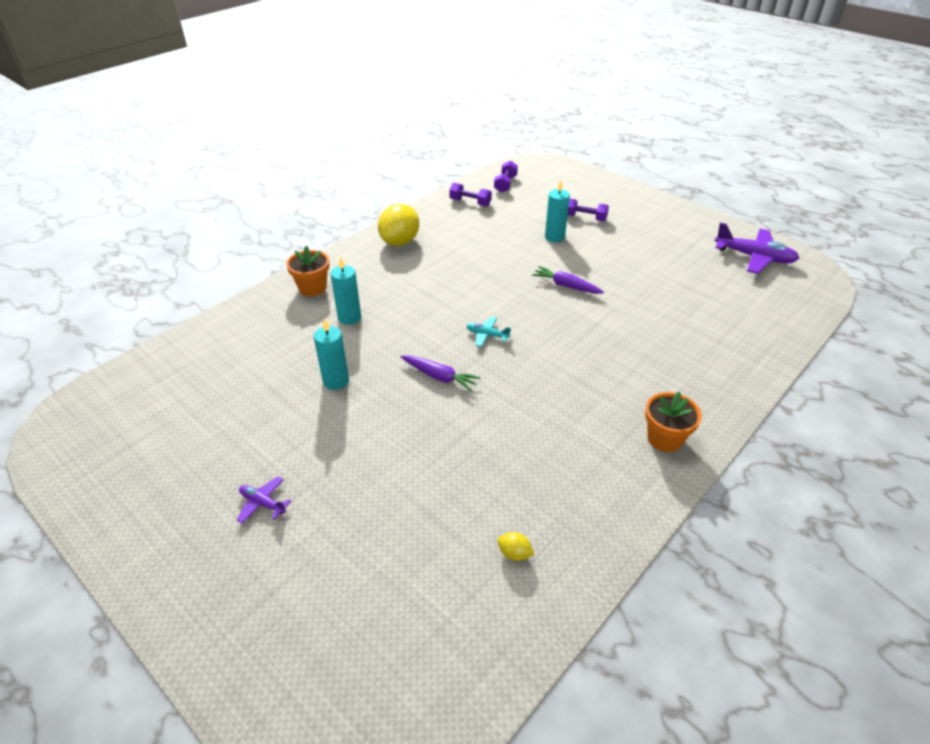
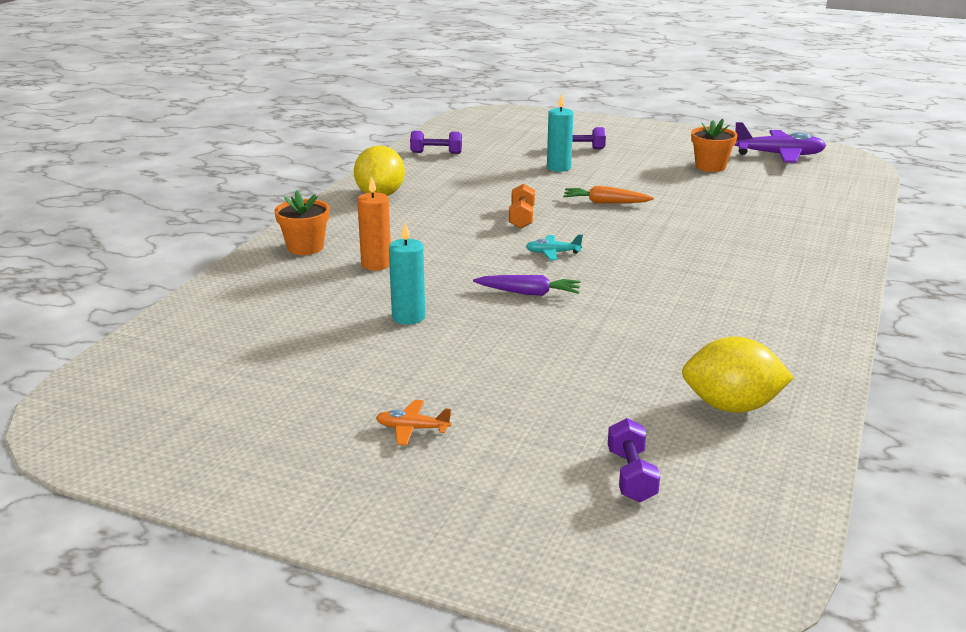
camera: 20 degrees left, 15 degrees down
purple plane [237,476,291,524] -> orange plane [376,400,451,446]
turquoise candle [330,256,361,325] -> orange candle [357,176,391,271]
purple dumbbell [494,161,518,193] -> purple dumbbell moved to [608,418,660,502]
yellow lemon [498,532,534,561] -> yellow lemon [682,337,794,413], size x2.36
purple carrot [532,266,604,294] -> orange carrot [563,186,654,203]
orange flower pot [645,392,702,452] -> orange flower pot moved to [691,119,738,172]
none -> orange dumbbell [509,184,535,229]

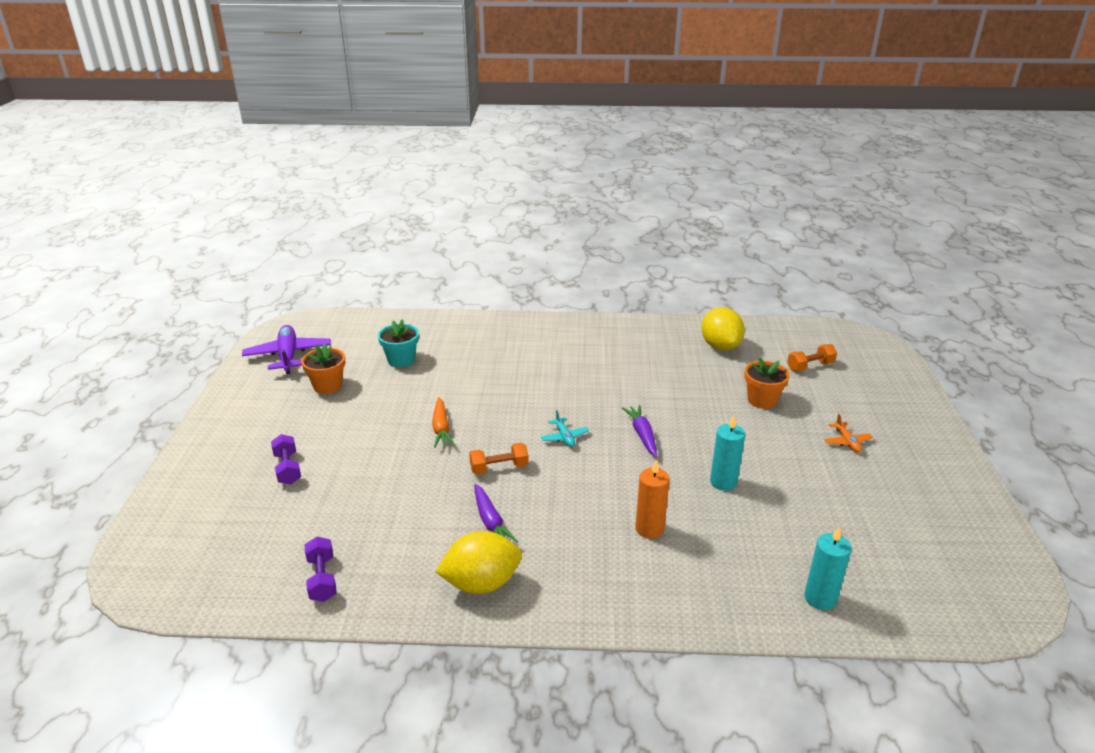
camera: 110 degrees left, 5 degrees up
orange flower pot [274,190,330,255] -> orange flower pot moved to [744,357,790,409]
turquoise candle [547,94,574,172] -> turquoise candle moved to [804,526,852,610]
purple dumbbell [608,418,660,502] -> orange dumbbell [787,344,837,371]
none -> turquoise flower pot [378,319,419,368]
none -> purple carrot [474,484,518,543]

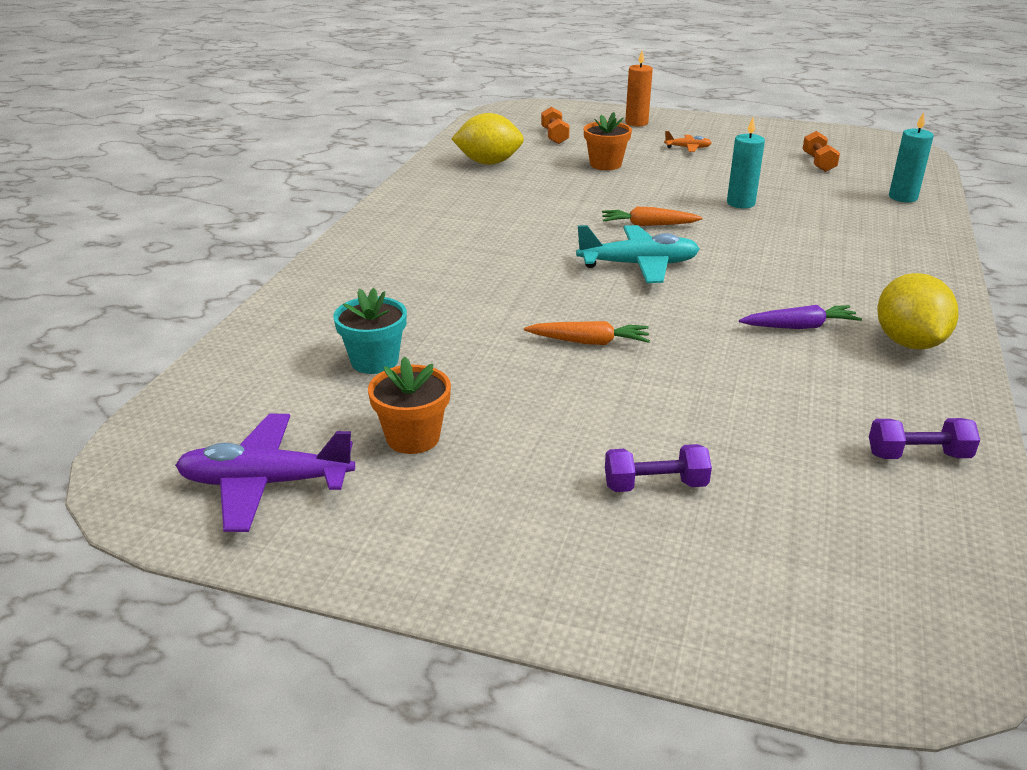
camera: 75 degrees left, 0 degrees up
orange dumbbell [469,443,529,475] -> orange dumbbell moved to [802,131,840,172]
turquoise plane [541,410,589,447] -> turquoise plane [576,225,699,283], size x2.01
purple carrot [622,405,657,457] -> orange carrot [602,207,703,226]
orange candle [635,460,670,539] -> orange candle moved to [625,51,653,126]

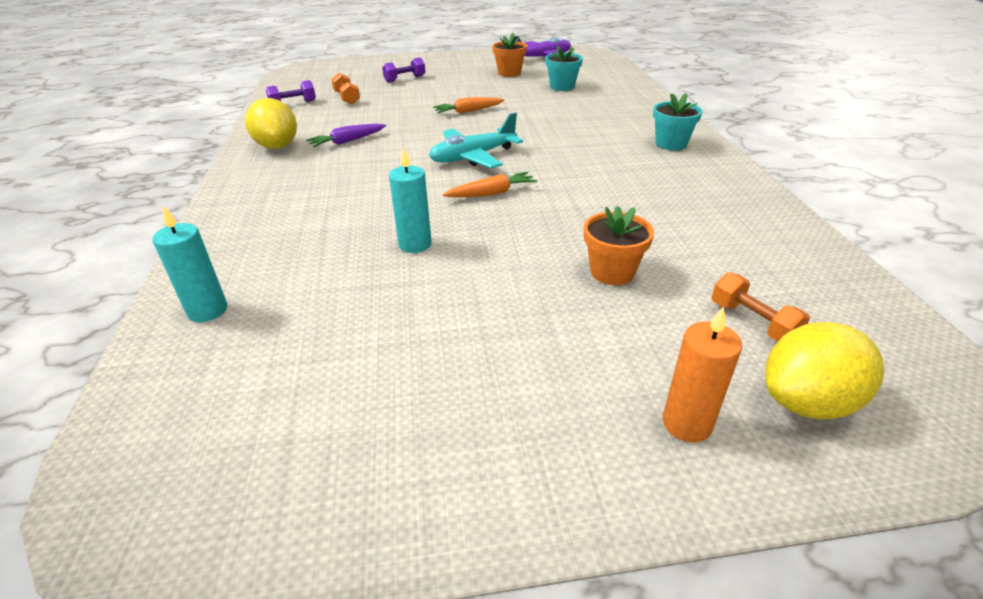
camera: 155 degrees right, 5 degrees up
yellow lemon [451,113,524,165] -> yellow lemon moved to [765,322,884,419]
orange plane [664,131,711,152] -> none
orange dumbbell [802,131,840,172] -> orange dumbbell moved to [331,73,360,104]
none -> turquoise flower pot [653,93,702,150]

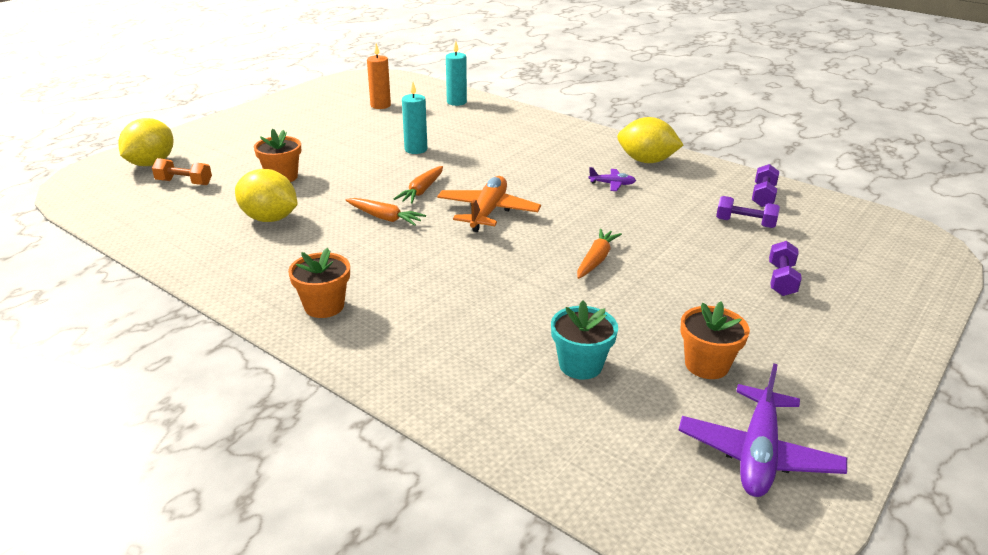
camera: 135 degrees right, 5 degrees down
purple carrot [306,124,386,147] -> purple plane [588,167,636,191]
orange dumbbell [331,73,360,104] -> purple dumbbell [716,196,780,228]
turquoise plane [429,113,523,168] -> orange plane [437,176,541,232]
turquoise flower pot [653,93,702,150] -> orange flower pot [288,248,350,318]
orange candle [663,306,742,442] -> orange candle moved to [367,43,391,109]
none -> yellow lemon [235,169,298,222]
none -> orange carrot [345,198,426,226]

